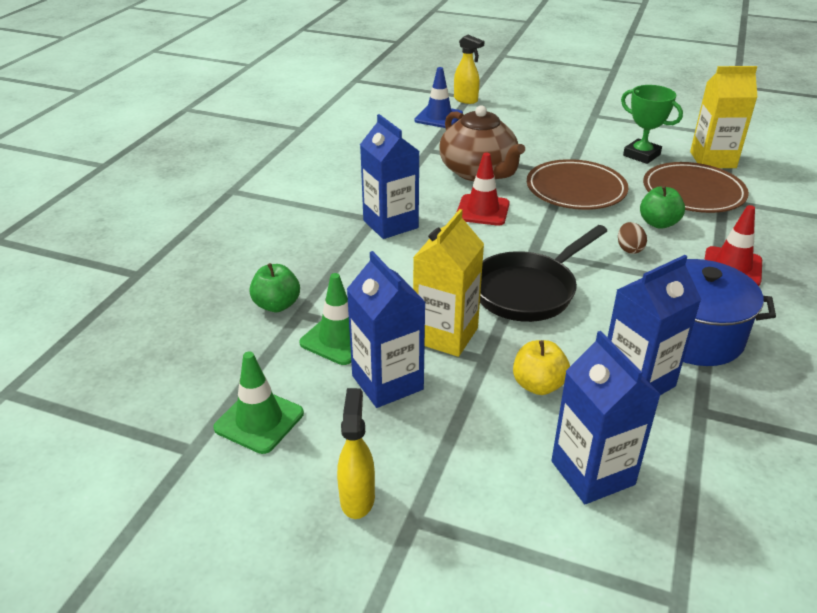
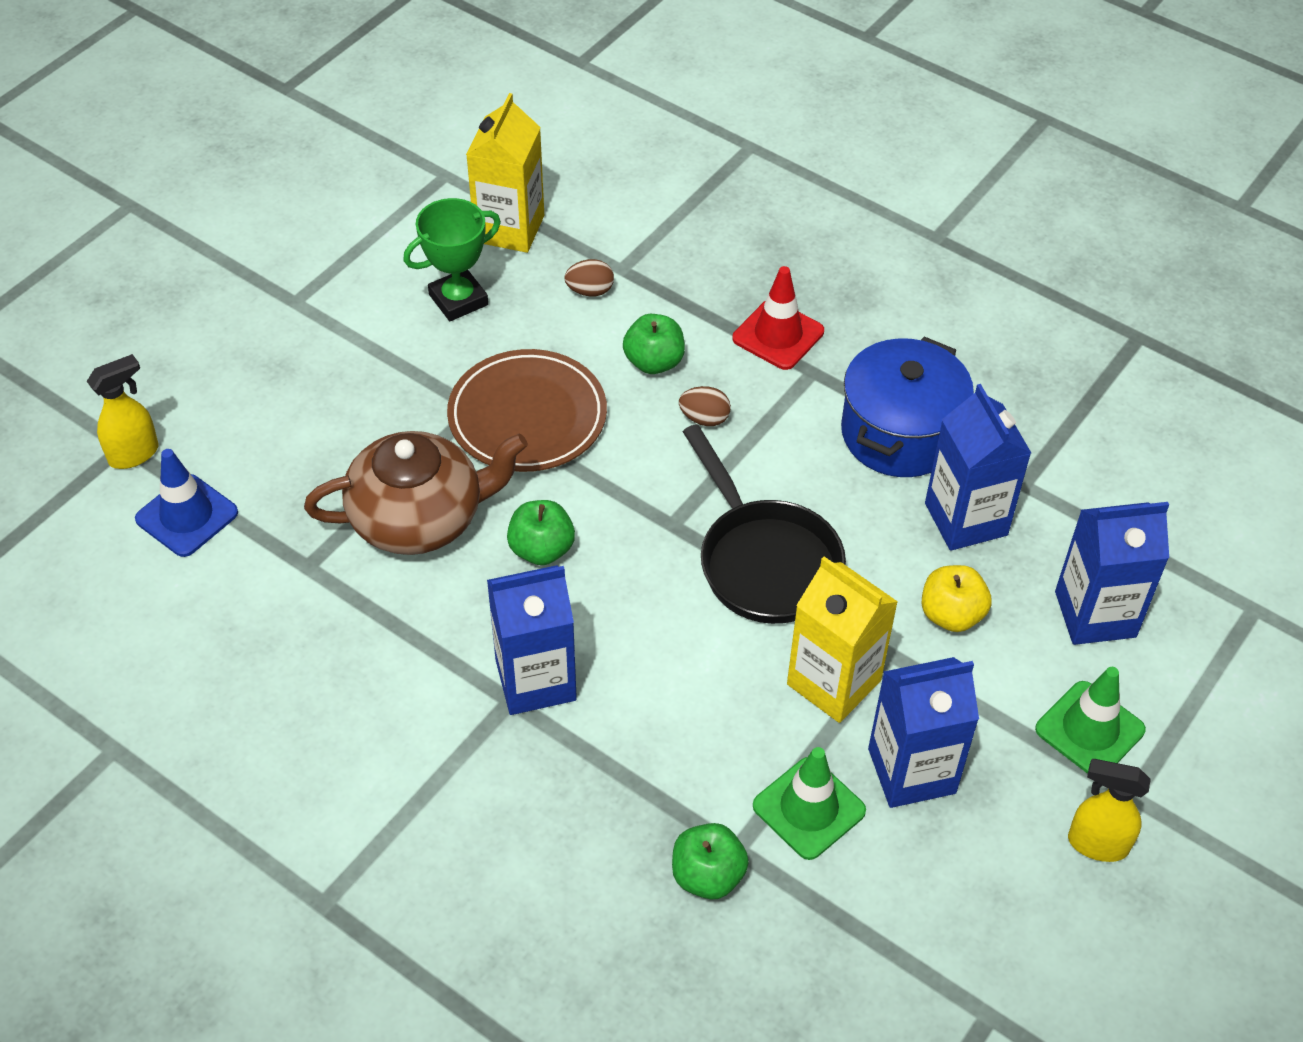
camera: 75 degrees left, 15 degrees up
green traffic cone [213,351,304,454] -> green traffic cone moved to [1035,667,1146,774]
red traffic cone [456,153,510,226] -> green apple [507,500,575,565]
brown plate [643,162,749,213] -> brown egg [564,259,614,296]

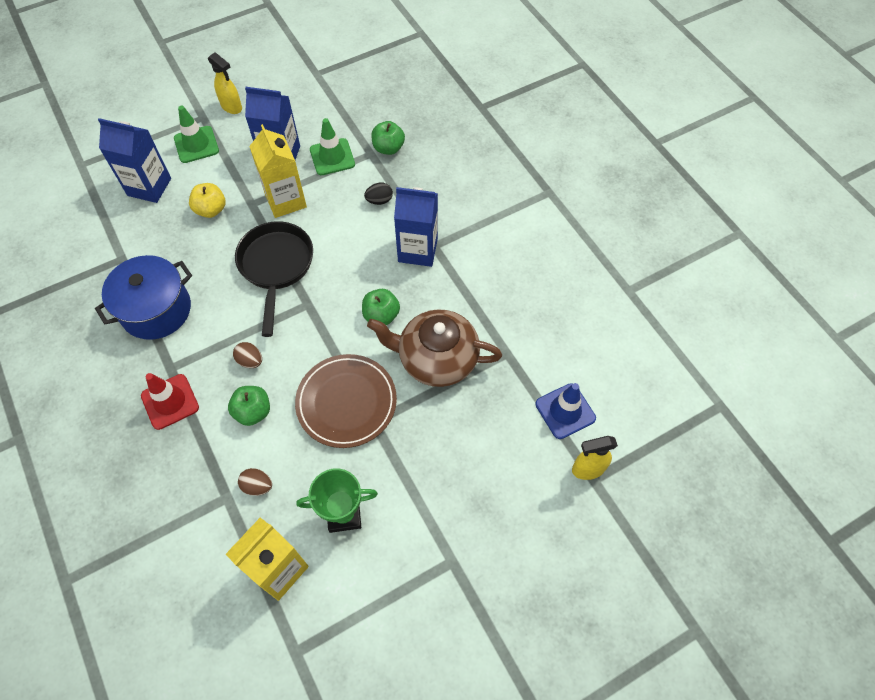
camera: 155 degrees left, 10 degrees up
blue carton [925,384,1031,551] -> none
none -> black egg [364,182,393,205]

